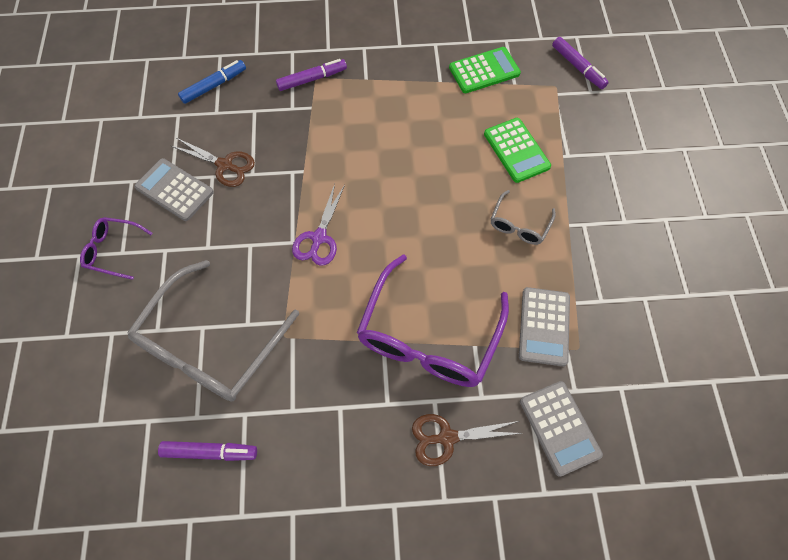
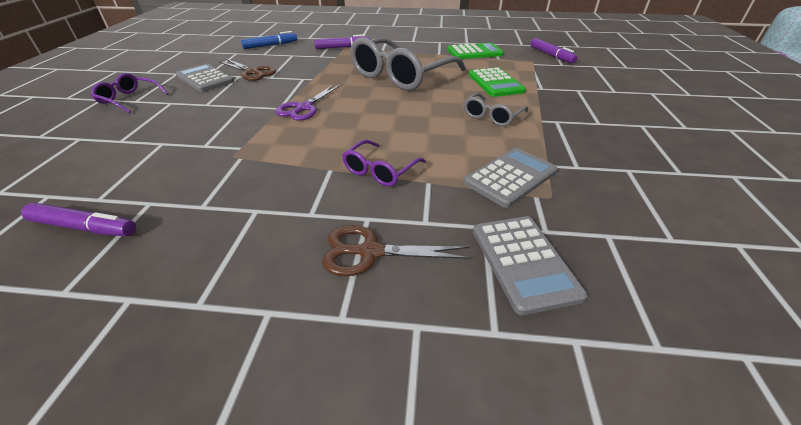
camera: 10 degrees right, 25 degrees down
grey glasses [127,260,299,402] -> grey glasses moved to [350,38,466,91]
purple glasses [356,254,509,387] -> purple glasses [342,140,426,187], size x0.48
grey calculator [519,287,570,366] -> grey calculator turned 150 degrees counterclockwise [464,148,558,208]

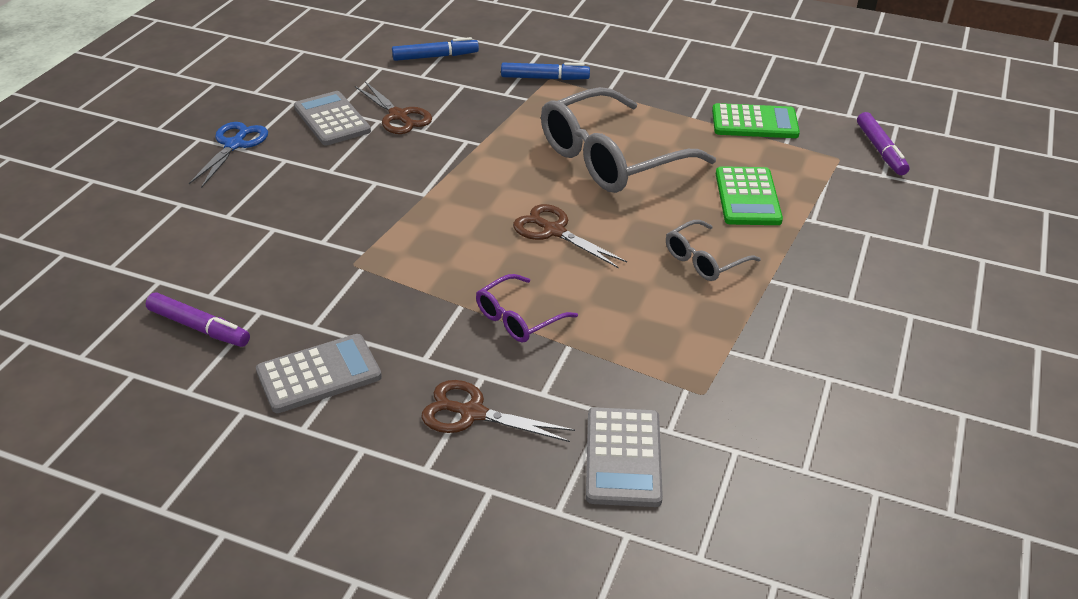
camera: 15 degrees right, 0 degrees up
purple glasses [91,73,169,113] -> blue scissors [189,122,268,188]
purple scissors [275,84,341,121] -> none
purple marker [314,34,369,49] -> blue marker [501,62,590,80]
grey calculator [464,148,558,208] -> grey calculator moved to [256,334,382,413]
none -> brown scissors [513,204,627,268]

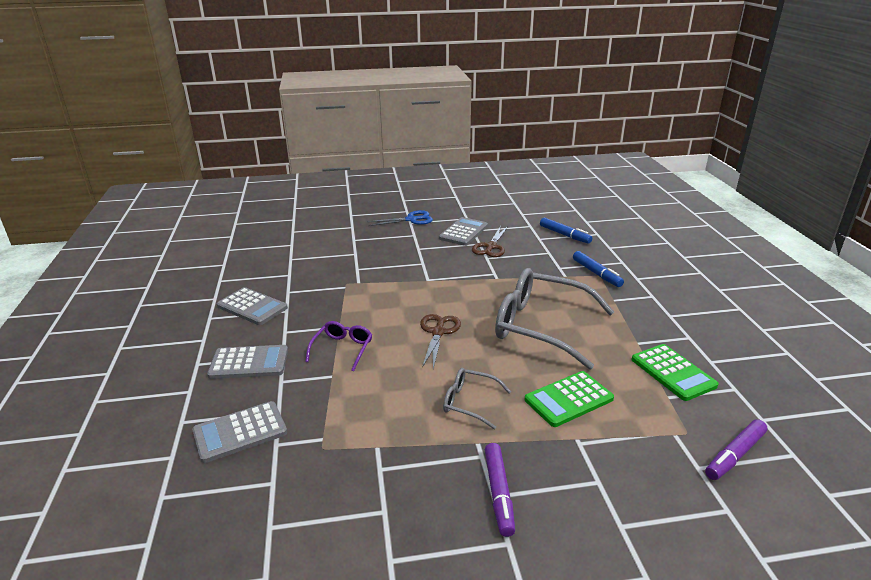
camera: 60 degrees right, 10 degrees down
purple marker [146,292,250,347] -> purple marker moved to [485,443,515,537]
brown scissors [422,380,575,442] -> grey calculator [207,345,288,379]
purple glasses [476,274,578,343] -> purple glasses turned 90 degrees clockwise [305,321,372,371]

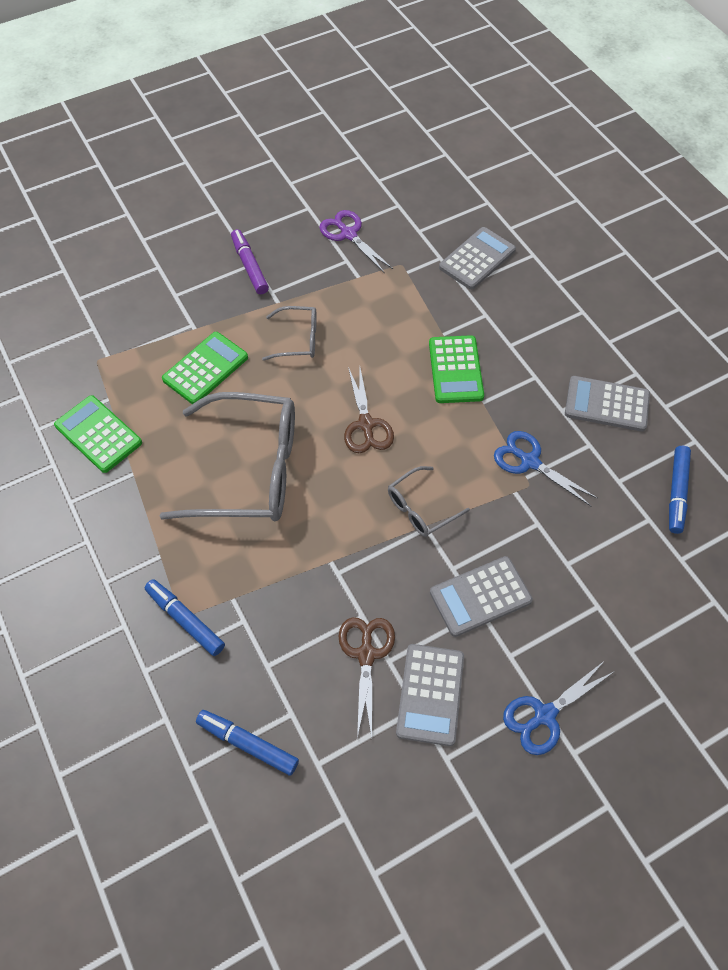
camera: 160 degrees right, 30 degrees up
grey calculator [207,345,288,379] -> grey calculator moved to [430,556,533,637]
purple glasses [305,321,372,371] -> green calculator [429,335,484,403]
purple marker [705,419,767,480] -> none
none -> purple scissors [319,210,393,273]
none -> grey glasses [388,466,470,537]
none -> blue scissors [494,431,598,506]
none -> blue marker [669,446,691,534]

